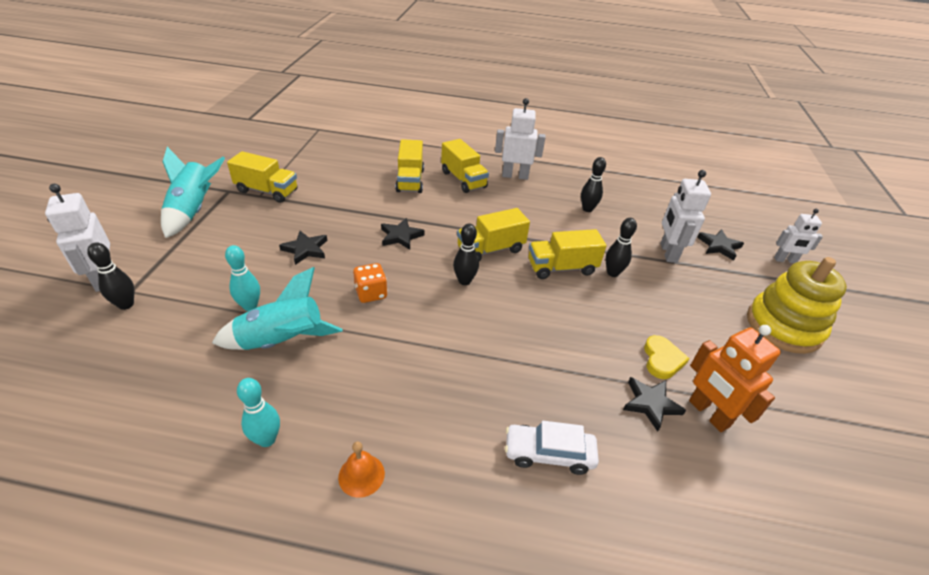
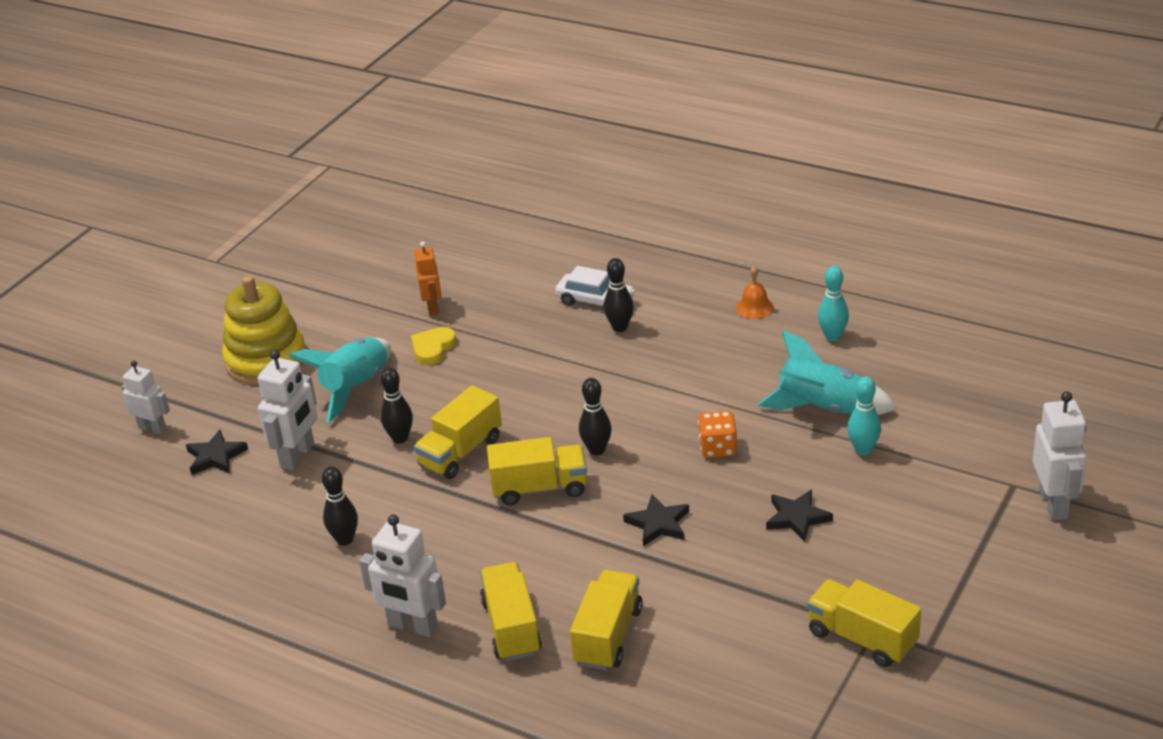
camera: 155 degrees left, 5 degrees down
black bowling pin [87,242,134,310] -> black bowling pin moved to [604,258,634,332]
turquoise rocket [161,147,225,238] -> turquoise rocket moved to [289,337,391,422]
yellow truck [528,229,607,279] -> yellow truck turned 120 degrees clockwise [414,385,502,479]
black star [623,377,686,432] -> none
orange robot [689,325,781,432] -> orange robot [415,241,441,316], size x0.66

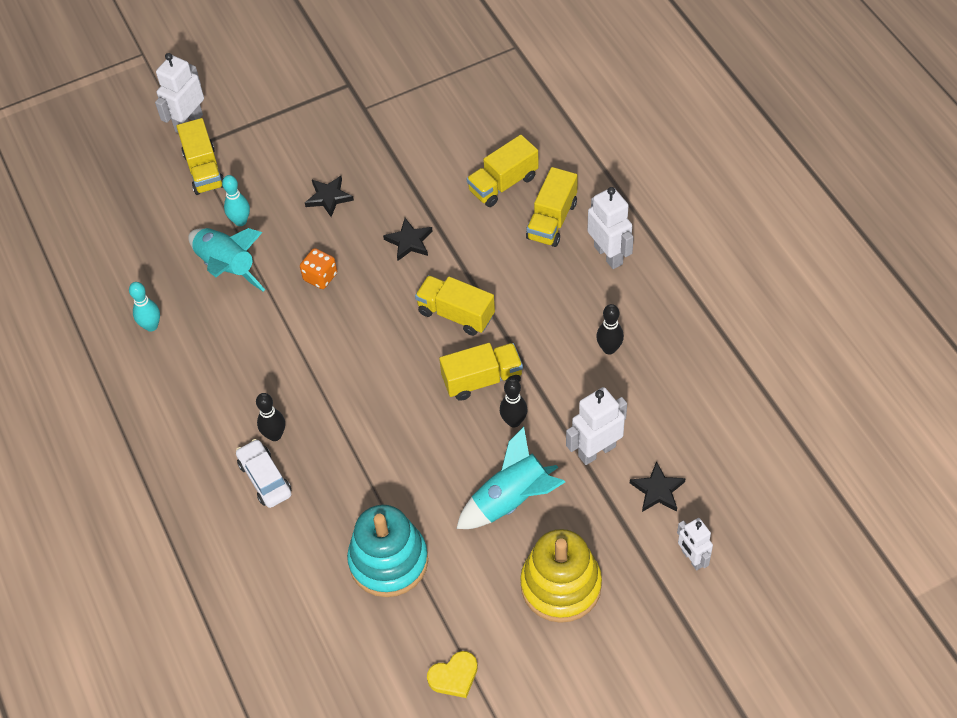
camera: 145 degrees left, 20 degrees up
yellow heart [411,327,456,365] -> yellow heart moved to [427,651,478,698]
orange robot [415,241,441,316] -> turquoise stacking toy [347,505,428,597]
black bowling pin [579,378,612,455] -> none
orange bell [736,266,774,319] -> none
yellow truck [807,579,921,667] -> yellow truck moved to [177,118,224,195]

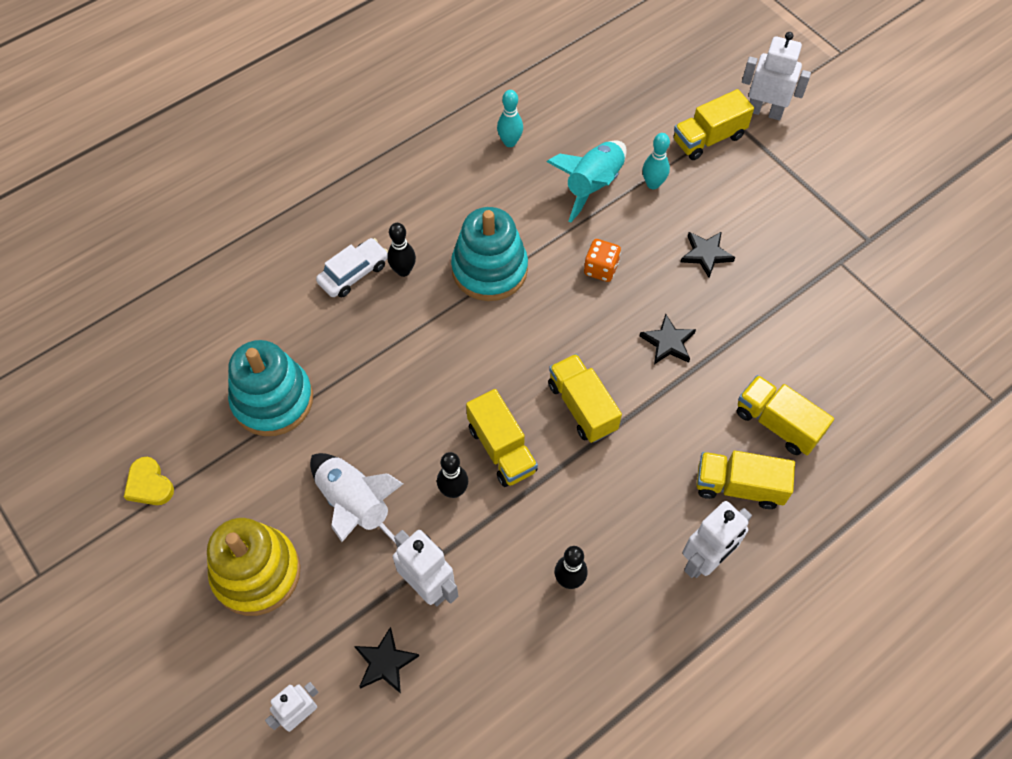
camera: 75 degrees right, 5 degrees up
yellow truck [415,275,495,336] -> yellow truck turned 45 degrees counterclockwise [548,354,622,443]
turquoise rocket [456,426,565,529] -> white rocket [310,453,403,543]
none -> turquoise stacking toy [451,207,528,301]

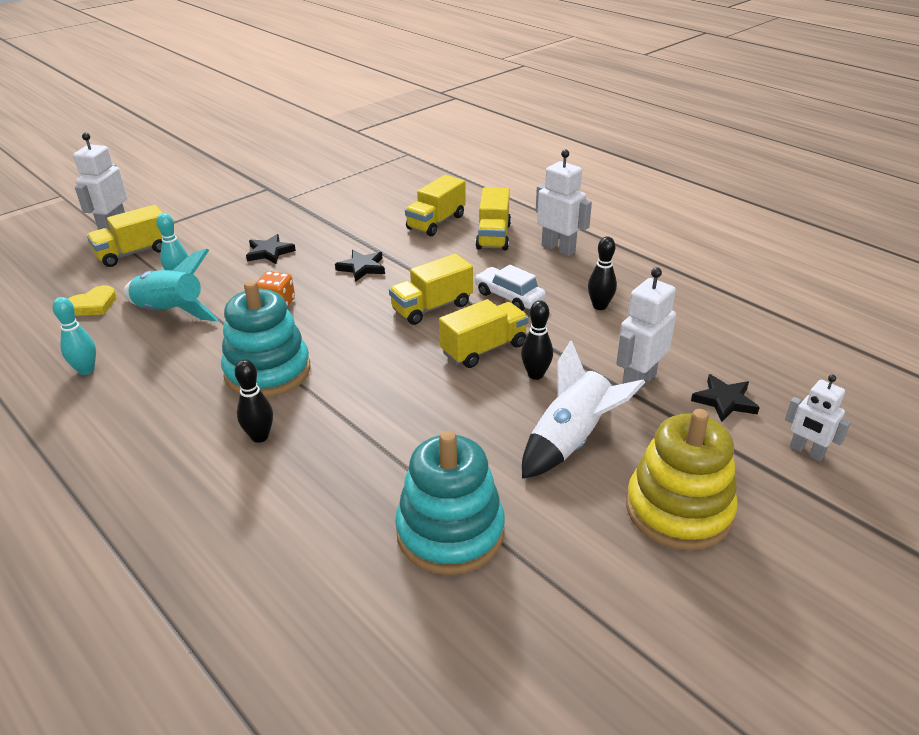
camera: 95 degrees left, 25 degrees down
yellow heart [124,457,174,505] -> yellow heart moved to [69,285,117,316]
white car [316,238,388,297] -> white car moved to [475,265,546,311]
yellow truck [673,89,754,160] -> yellow truck turned 90 degrees clockwise [87,205,163,267]

